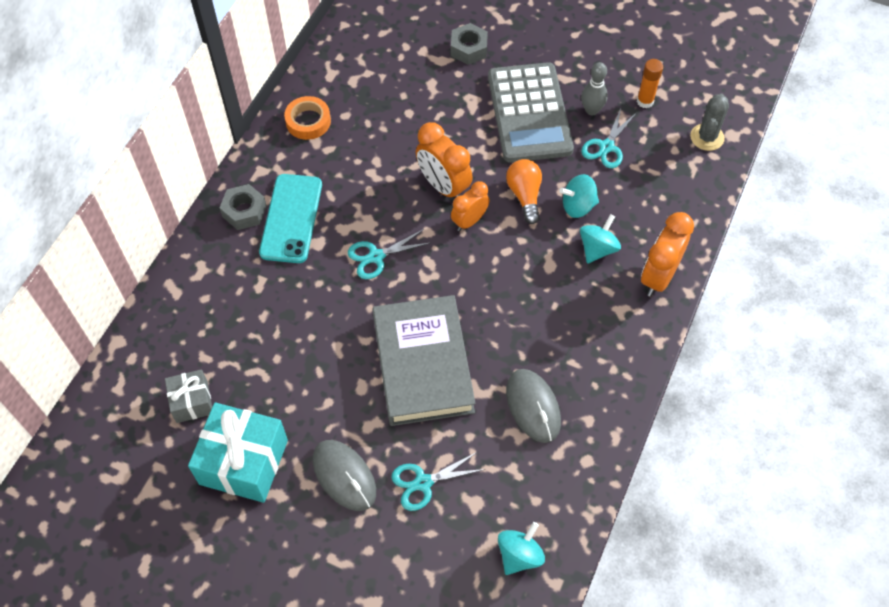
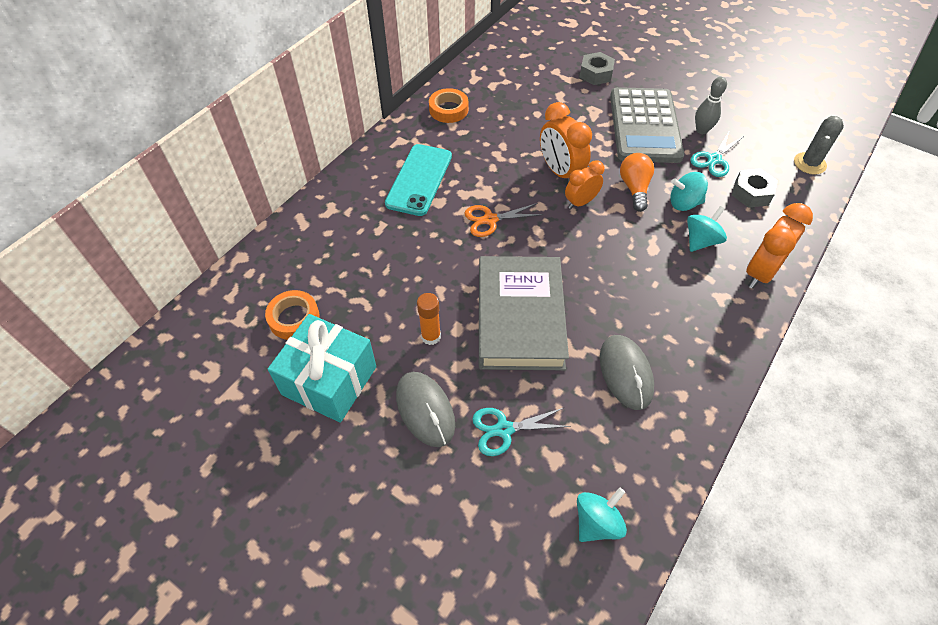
camera: 10 degrees right, 5 degrees down
grey gift [165,369,212,423] -> orange tape [265,290,320,340]
grey nut [220,184,267,230] -> grey nut moved to [732,168,778,208]
turquoise scissors [348,229,430,279] -> orange scissors [464,203,543,237]
orange glue stick [637,59,663,108] -> orange glue stick moved to [417,293,441,345]

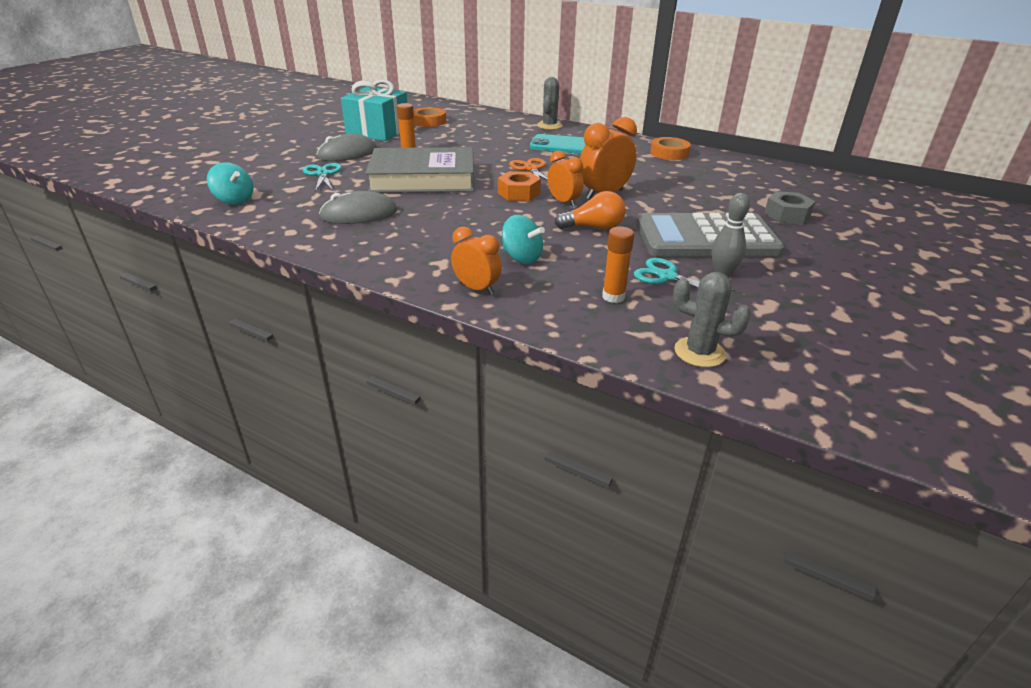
camera: 85 degrees right, 20 degrees down
turquoise spinning top [670,172,708,211] -> none
grey nut [732,168,778,208] -> orange glue stick [602,226,634,303]
orange clock [746,203,813,289] -> orange clock [451,226,502,295], size x0.65
none -> orange nut [498,171,541,201]
none -> grey cactus [537,77,563,130]

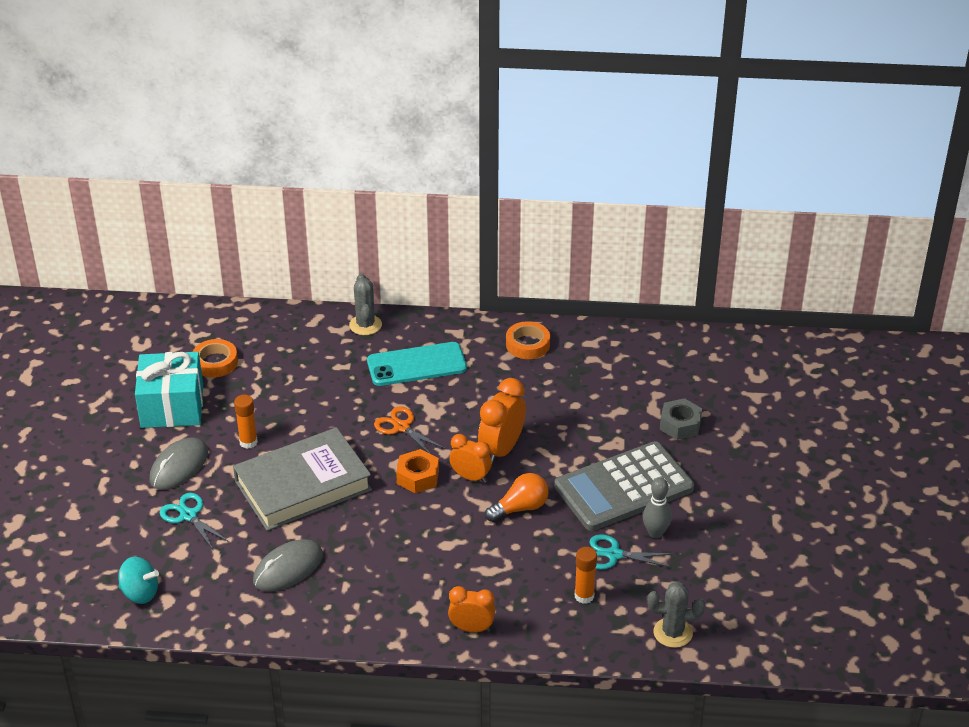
camera: 25 degrees left, 5 degrees up
turquoise spinning top [502,215,545,264] -> none

